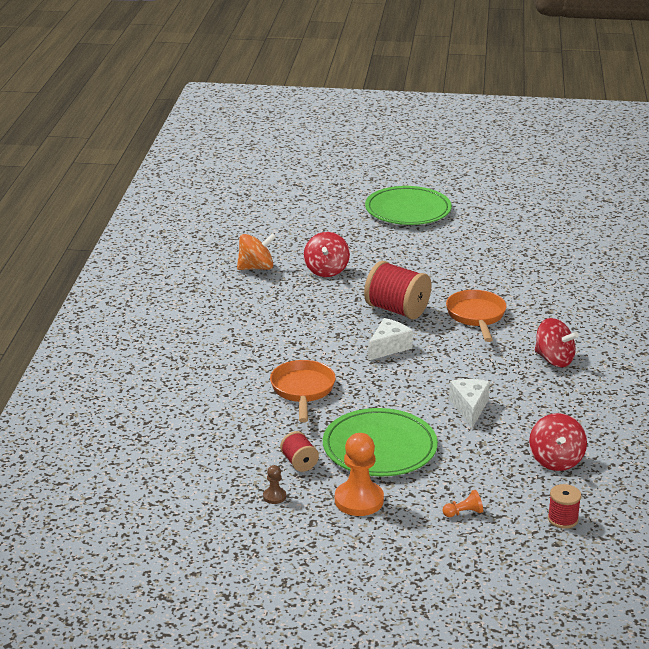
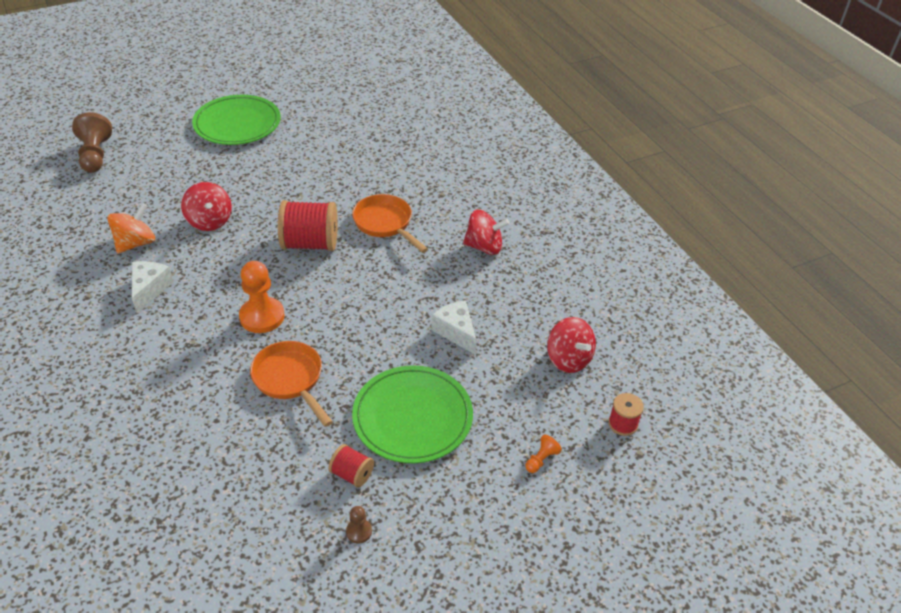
camera: 35 degrees left, 15 degrees up
orange pawn [335,433,384,516] -> orange pawn moved to [239,261,285,333]
white cheese [368,318,413,361] -> white cheese moved to [132,261,173,313]
none -> brown pawn [72,112,112,173]

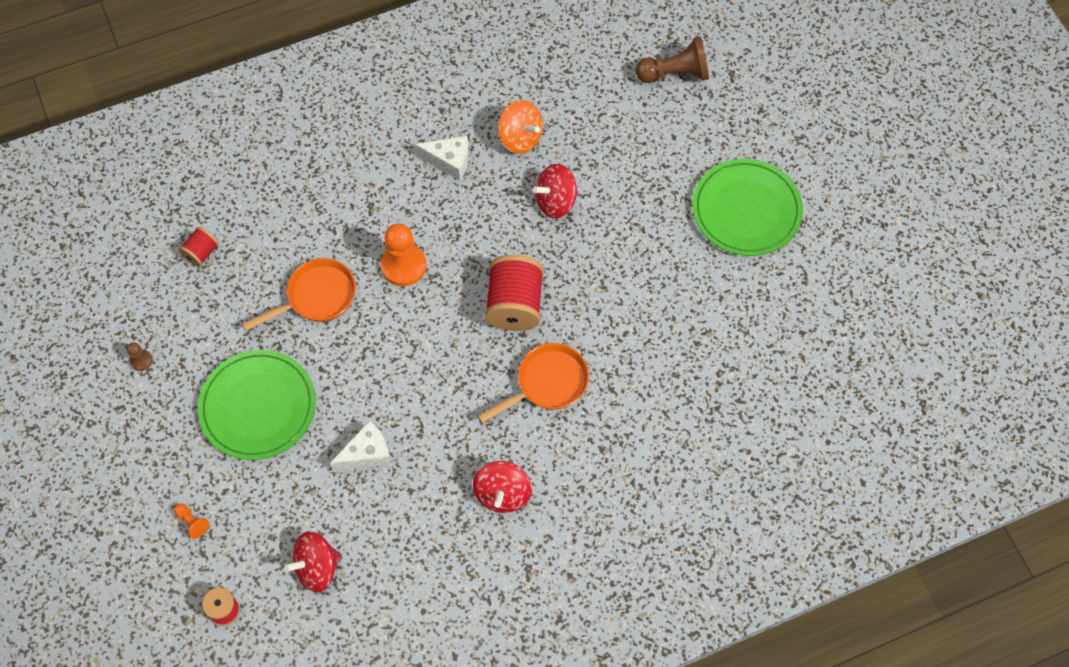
camera: 95 degrees right, 20 degrees up
red spool [328,444,374,488] -> red spool moved to [178,227,219,267]

